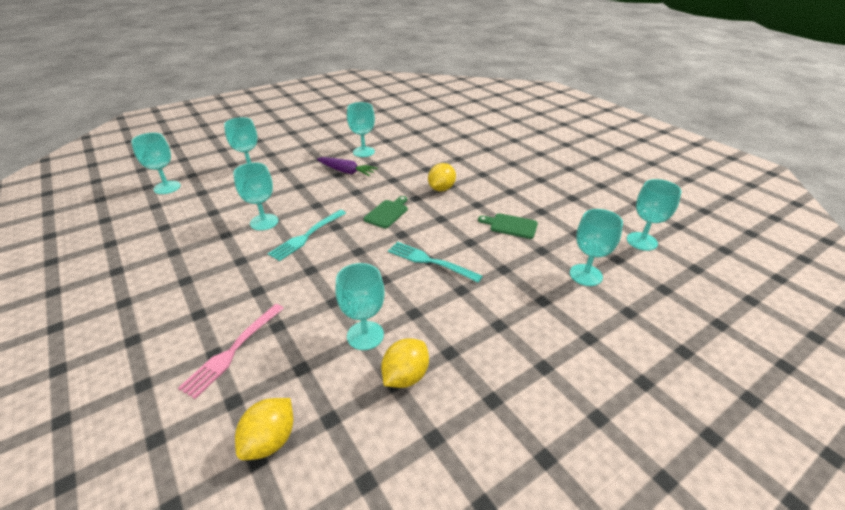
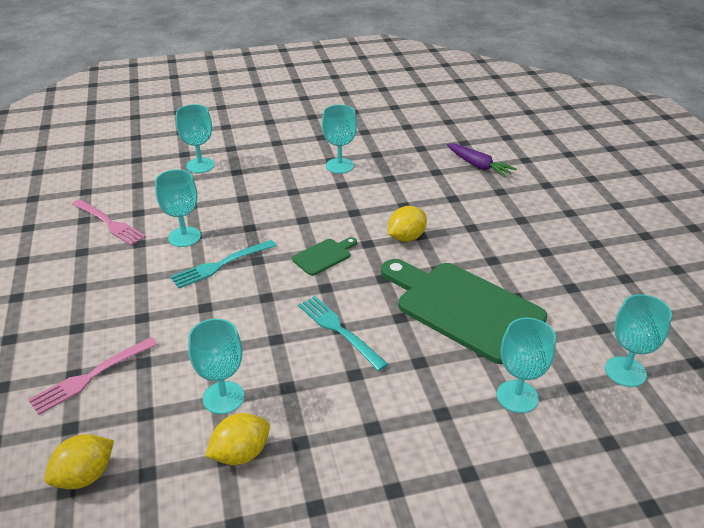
camera: 20 degrees right, 0 degrees up
turquoise goblet [131,132,181,194] -> none
purple carrot [317,157,378,177] -> purple carrot moved to [447,144,517,178]
green cutting board [478,213,538,239] -> green cutting board [381,259,547,364], size x2.29
none -> pink fork [72,199,146,246]

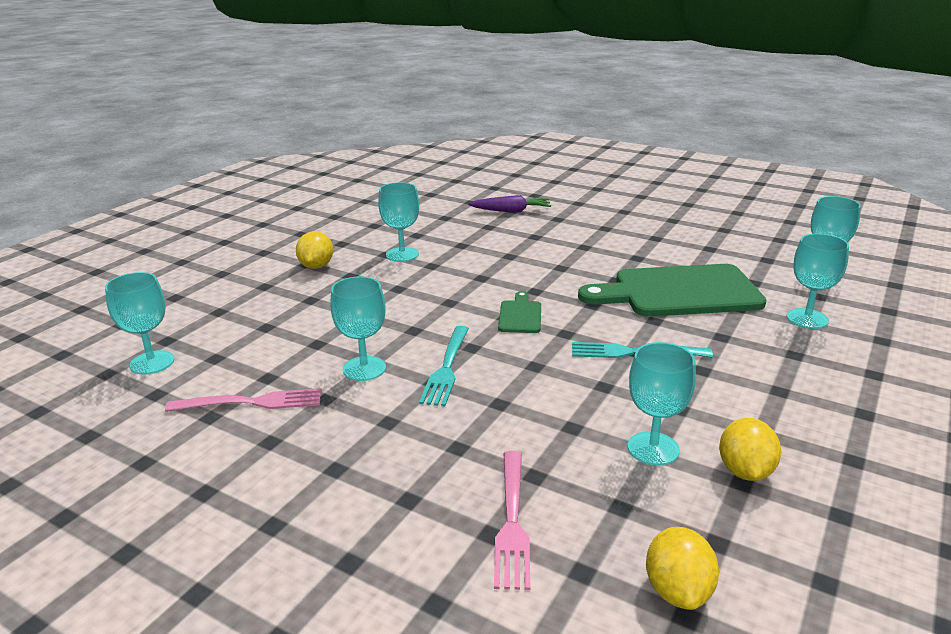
camera: 45 degrees left, 10 degrees down
turquoise goblet [176,104,215,173] -> turquoise goblet moved to [105,272,174,375]
yellow lemon [388,206,427,242] -> yellow lemon moved to [296,231,333,269]

